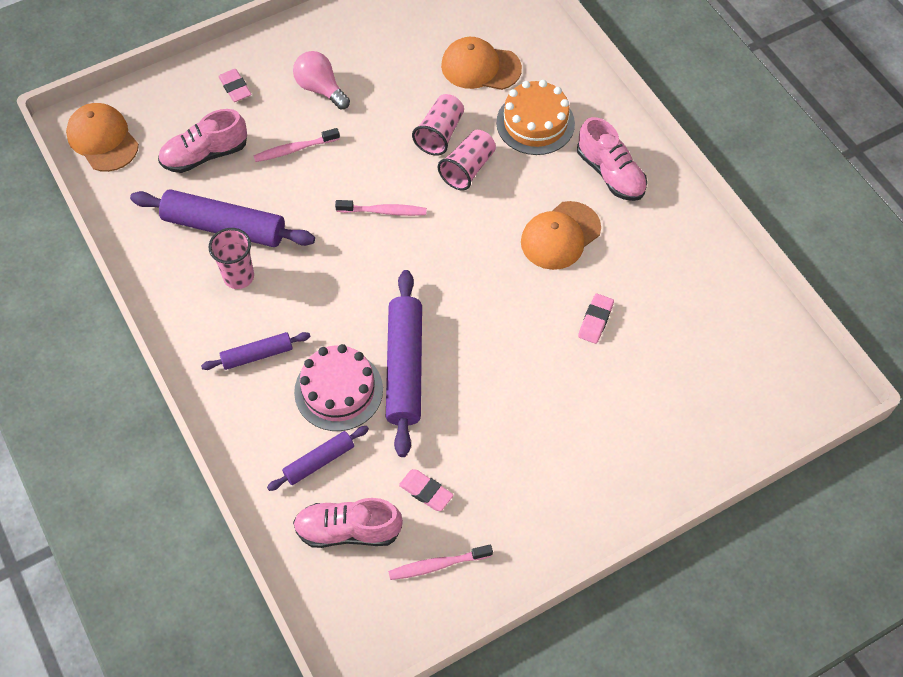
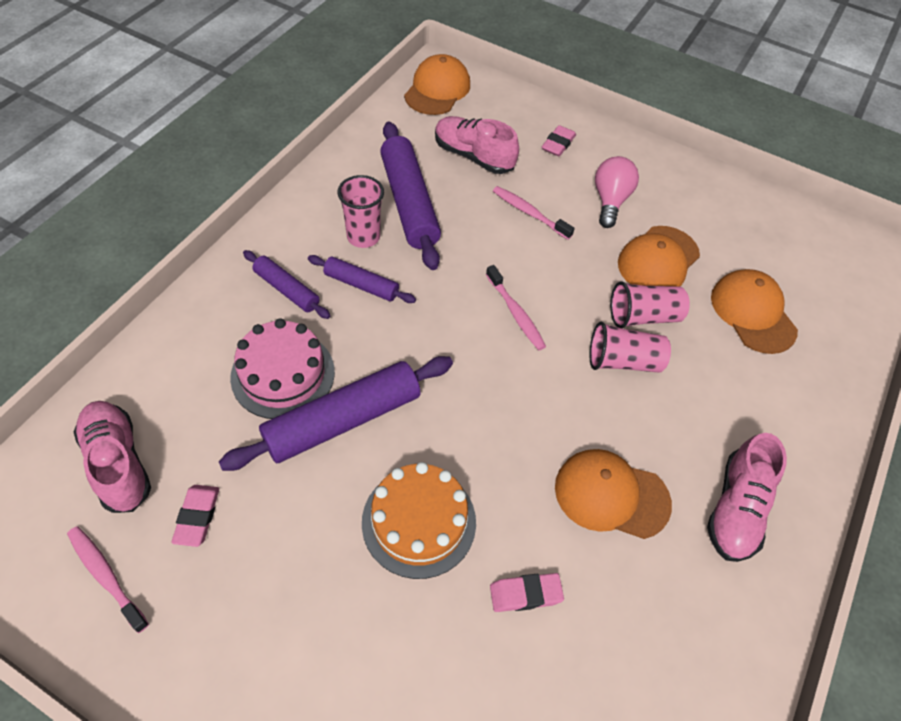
camera: 55 degrees right, 5 degrees down
purple rolling pin [267,426,369,491] -> purple rolling pin moved to [308,255,416,303]
orange cake [496,80,575,155] -> orange cake moved to [362,462,476,579]
none -> orange cap [618,226,700,287]

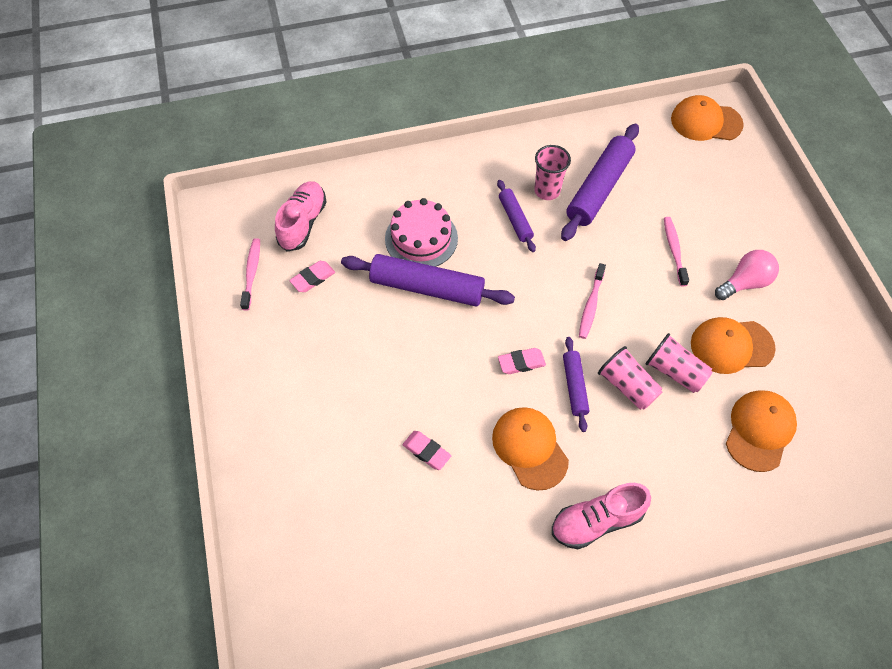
camera: 50 degrees right, 5 degrees up
purple rolling pin [243,250,330,319] -> purple rolling pin moved to [563,337,590,432]
orange cake [362,462,476,579] -> none
orange cap [404,54,470,115] -> orange cap turned 150 degrees counterclockwise [671,95,744,141]
pink shoe [435,116,519,174] -> none
pink eraser [542,125,576,156] -> pink eraser moved to [498,348,546,374]

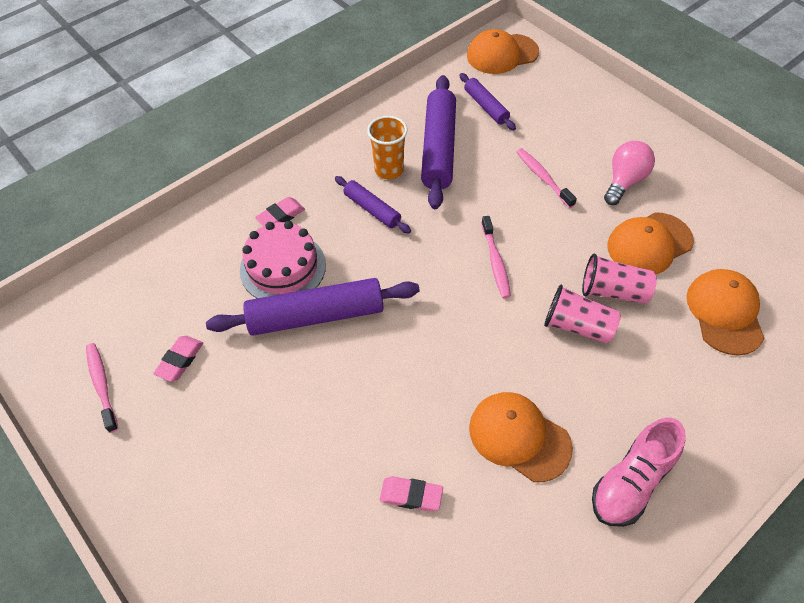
camera: 25 degrees left, 5 degrees down
pink shoe [275,181,327,251] -> none
pink eraser [498,348,546,374] -> pink eraser moved to [255,197,305,226]
pink cup [534,145,571,200] -> orange cup [367,116,408,179]
purple rolling pin [563,337,590,432] -> purple rolling pin moved to [459,73,516,130]

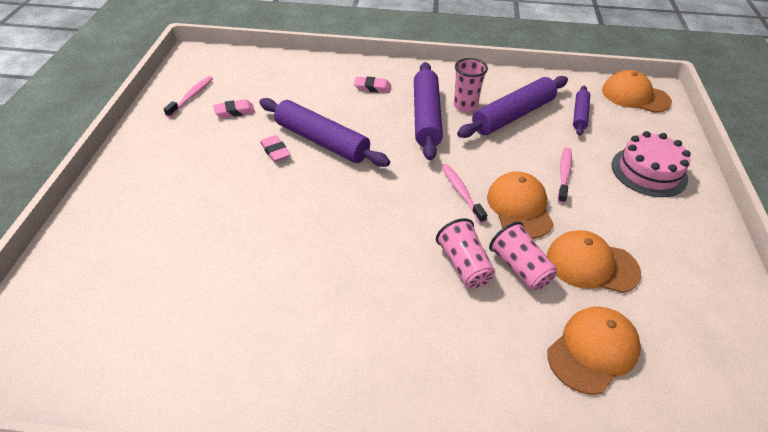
camera: 45 degrees right, 10 degrees down
pink cake [240,221,326,298] -> pink cake moved to [612,131,691,197]
purple rolling pin [335,176,411,233] -> purple rolling pin [414,62,443,160], size x1.83
orange cup [367,116,408,179] -> pink cup [454,58,488,112]
pink eraser [380,476,443,512] -> pink eraser moved to [260,135,291,162]
orange cap [469,392,573,482] -> orange cap moved to [487,172,553,239]
pink toothbrush [481,216,511,298] -> pink toothbrush turned 120 degrees clockwise [442,164,487,223]
pink shoe [592,418,686,527] -> none
pink light bulb [604,141,655,205] -> none

